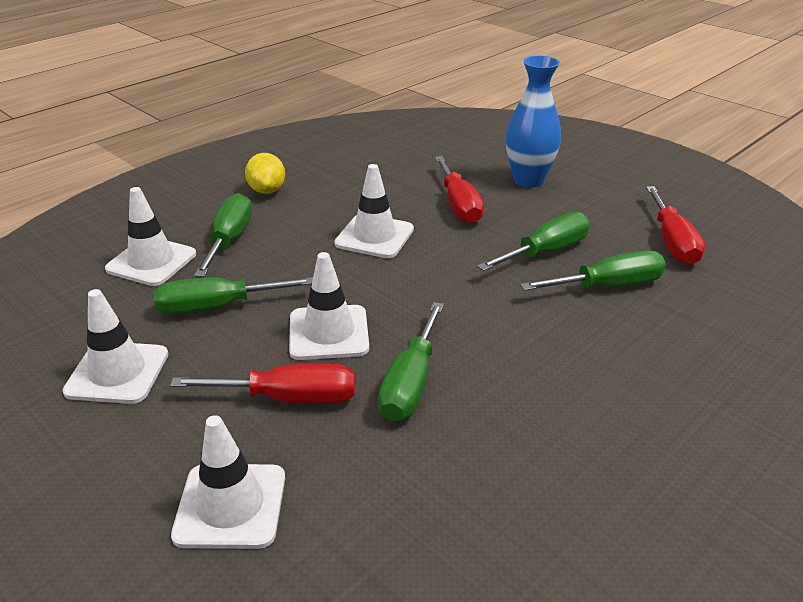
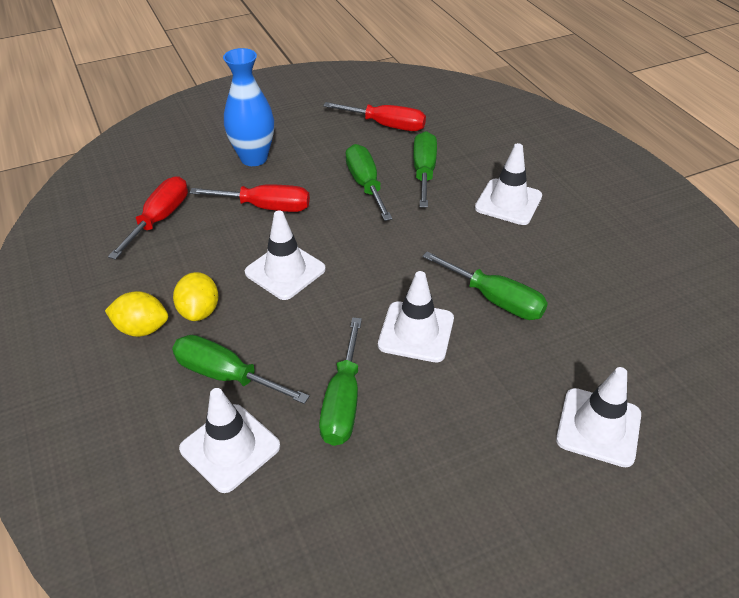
camera: 70 degrees left, 10 degrees up
white traffic cone [63,289,168,404] -> white traffic cone moved to [475,143,542,225]
red screwdriver [170,363,355,404] -> red screwdriver moved to [108,176,188,260]
none -> yellow lemon [173,272,219,321]

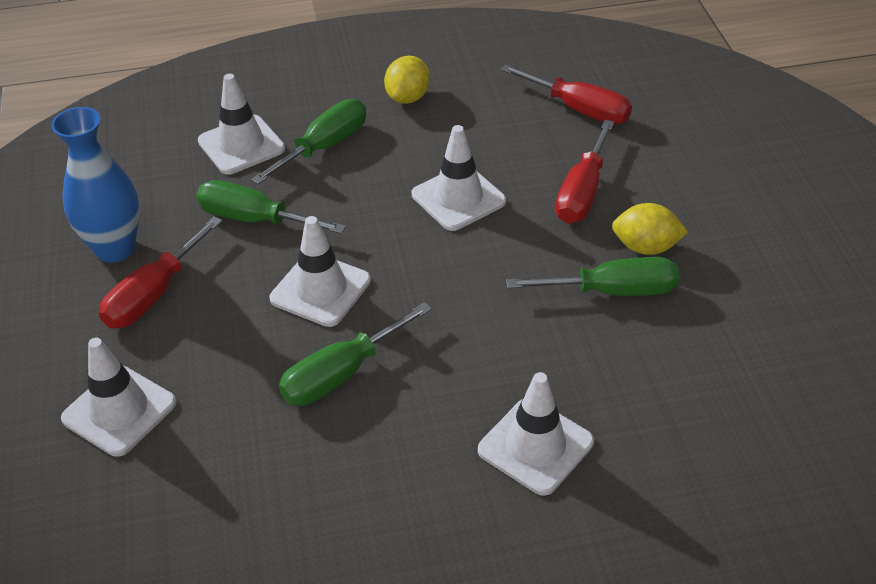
camera: 105 degrees right, 0 degrees up
yellow lemon [173,272,219,321] -> yellow lemon moved to [612,203,688,255]
blue vase [223,48,274,166] -> blue vase moved to [51,107,140,263]
red screwdriver [323,102,426,131] -> red screwdriver moved to [99,216,223,329]
green screwdriver [413,131,437,208] -> none

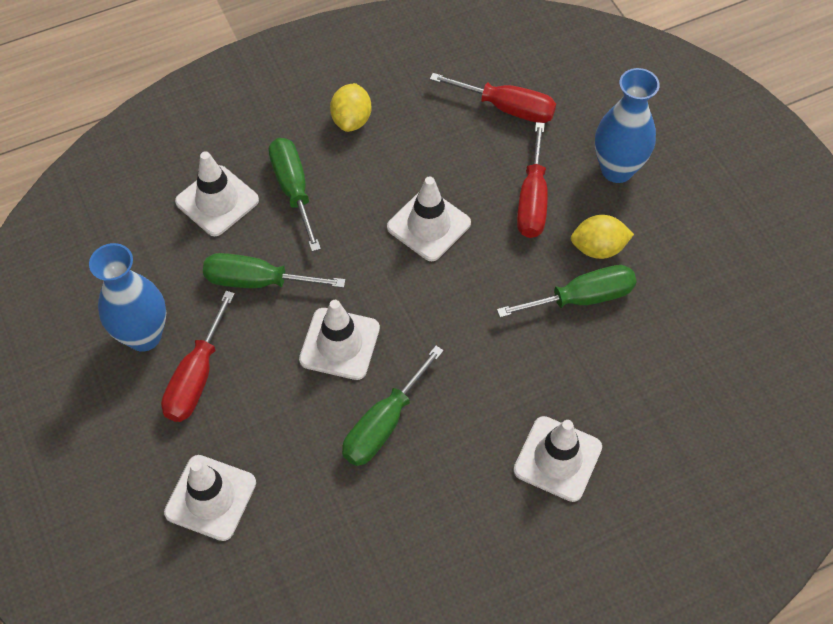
camera: 15 degrees left, 15 degrees up
green screwdriver [251,99,366,185] -> green screwdriver turned 45 degrees counterclockwise [269,138,321,252]
none -> blue vase [595,68,660,183]

